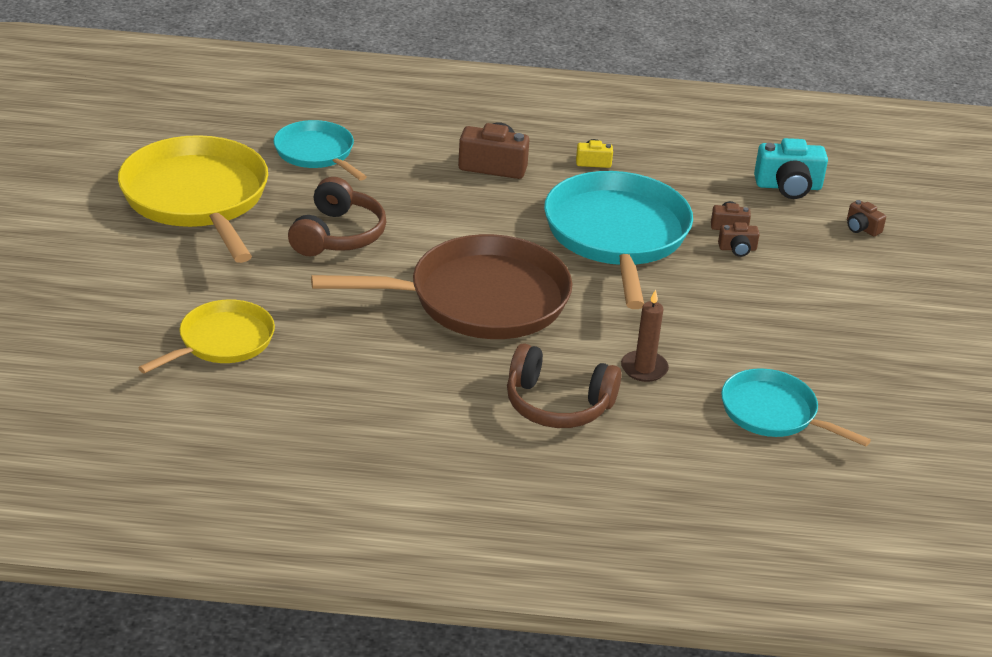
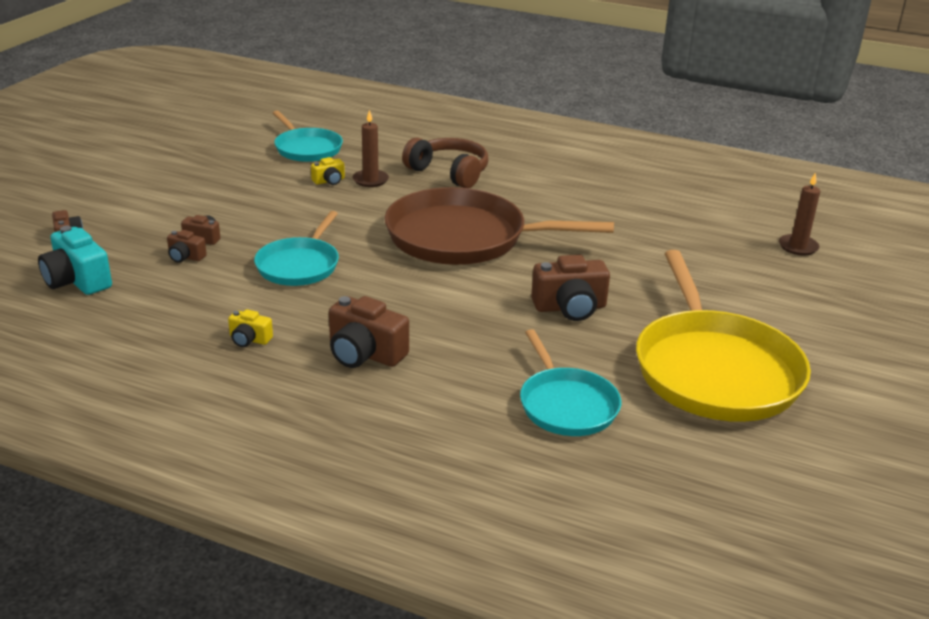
camera: 160 degrees left, 5 degrees down
yellow pan [138,299,275,374] -> none
brown headphones [288,177,387,256] -> brown camera [531,255,610,321]
turquoise pan [544,171,693,309] -> turquoise pan [254,211,339,286], size x0.56
turquoise camera [754,138,828,199] -> turquoise camera turned 150 degrees counterclockwise [38,226,112,295]
none -> yellow camera [311,157,345,185]
none -> brown candle [779,173,820,256]

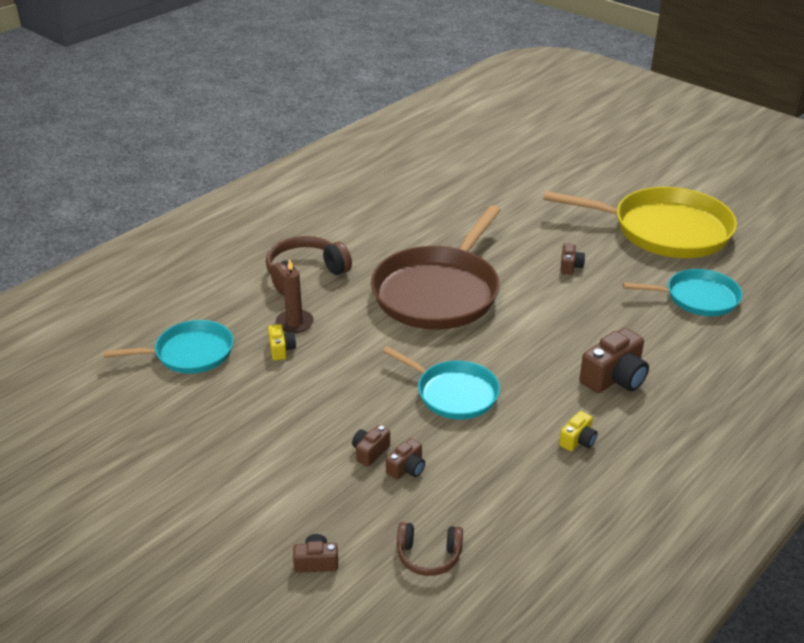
camera: 70 degrees left, 5 degrees up
turquoise camera [38,226,112,295] -> brown headphones [397,522,463,576]
brown camera [531,255,610,321] -> brown camera [561,243,585,275], size x0.53
brown candle [779,173,820,256] -> none

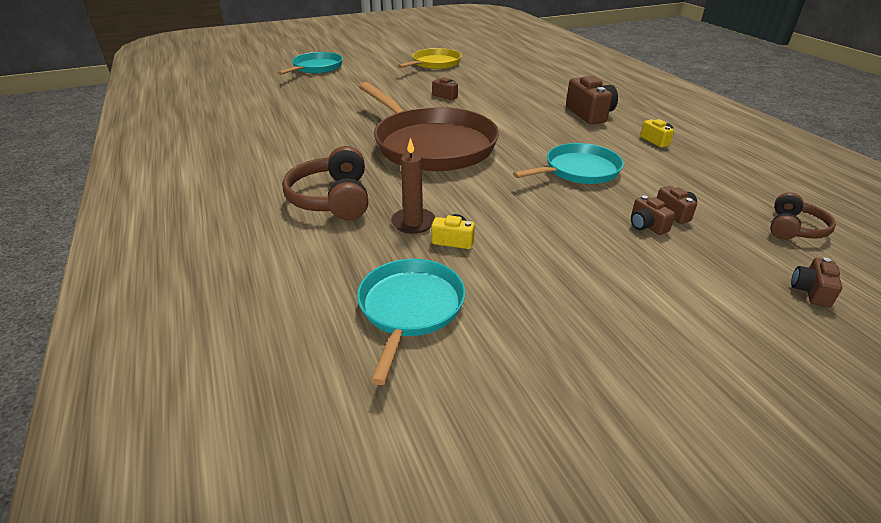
camera: 65 degrees left, 0 degrees up
yellow pan [543,187,737,258] -> yellow pan [398,48,462,69], size x0.56
turquoise pan [623,269,742,316] -> turquoise pan moved to [278,52,343,75]

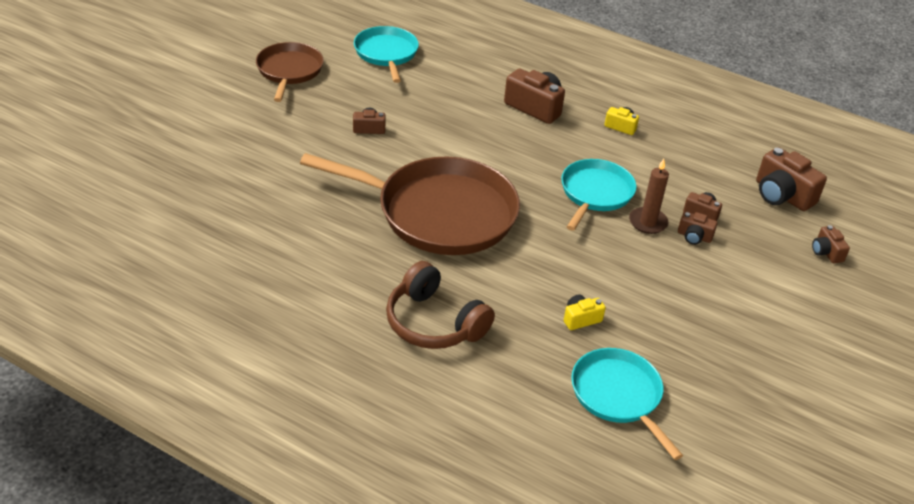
camera: 40 degrees left, 5 degrees up
turquoise pan [278,52,343,75] -> turquoise pan moved to [354,26,419,83]
brown candle [391,138,435,234] -> brown candle moved to [629,159,669,234]
yellow pan [398,48,462,69] -> brown pan [256,42,324,102]
brown headphones [770,192,836,240] -> brown camera [756,147,827,211]

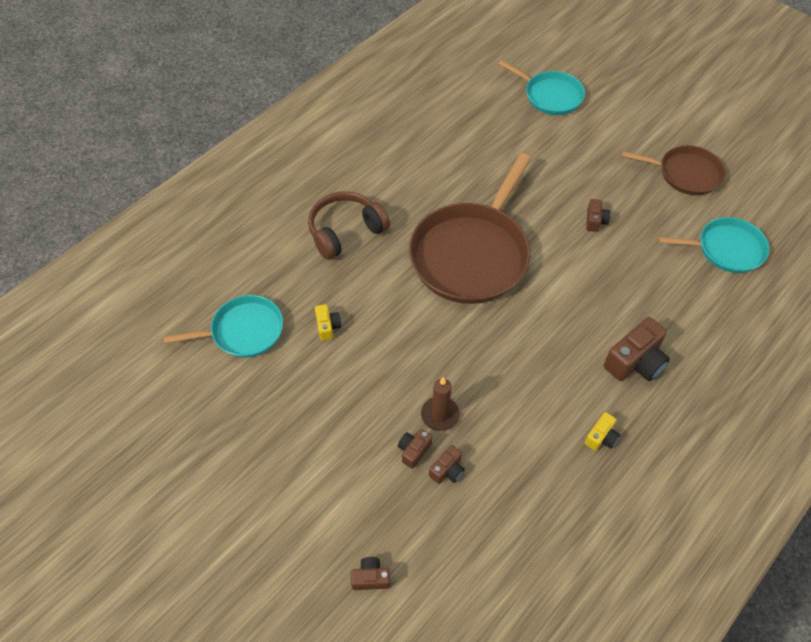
camera: 105 degrees right, 15 degrees up
turquoise pan [561,159,636,231] -> turquoise pan moved to [498,60,585,115]
brown camera [756,147,827,211] -> none

